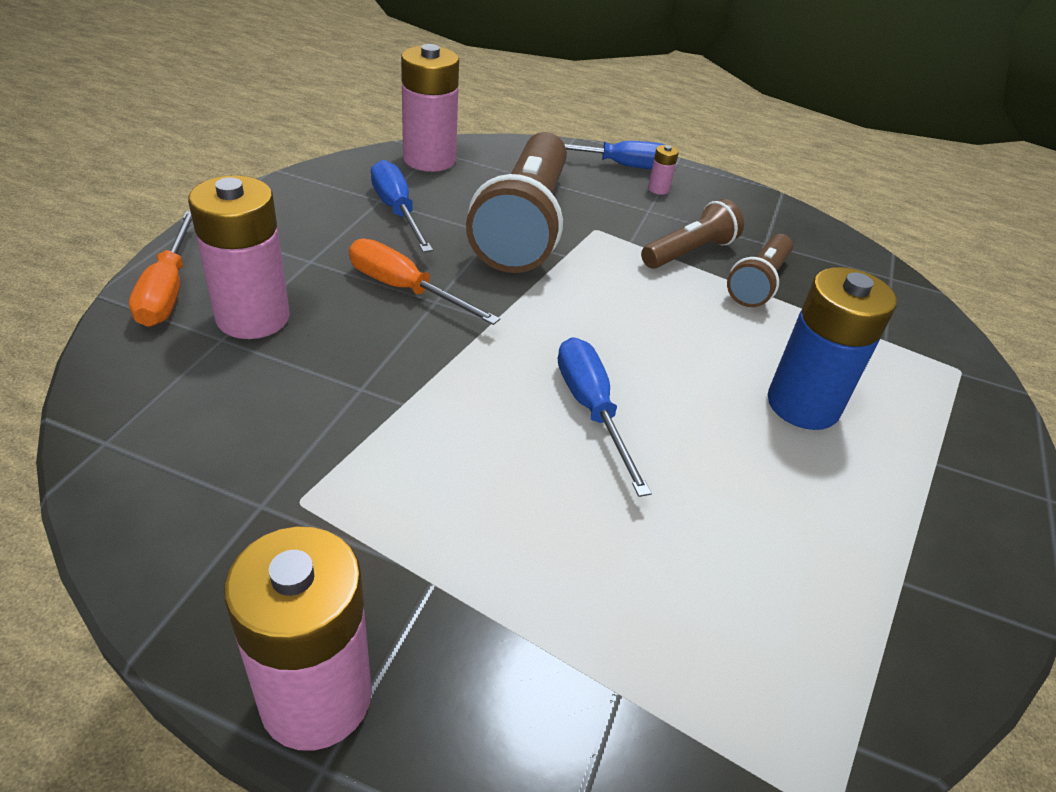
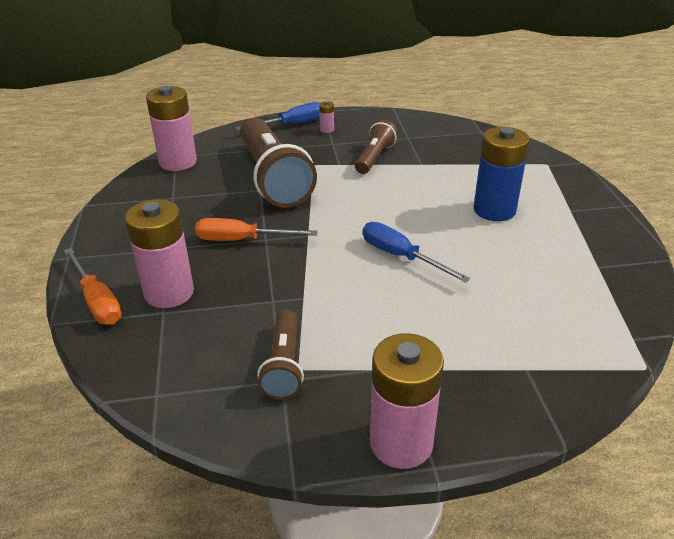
camera: 25 degrees left, 5 degrees down
blue screwdriver [371,160,433,252] -> none
brown flashlight [727,234,793,307] -> brown flashlight moved to [257,310,304,400]

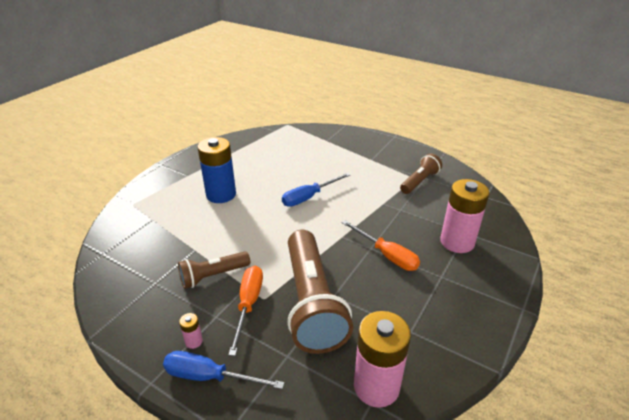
camera: 140 degrees left, 0 degrees up
orange screwdriver [64,248,122,325] -> orange screwdriver moved to [228,266,263,356]
brown flashlight [240,118,317,208] -> brown flashlight turned 150 degrees clockwise [287,230,353,354]
blue screwdriver [363,222,470,283] -> blue screwdriver turned 60 degrees clockwise [282,173,350,207]
pink battery [370,333,444,469] -> none

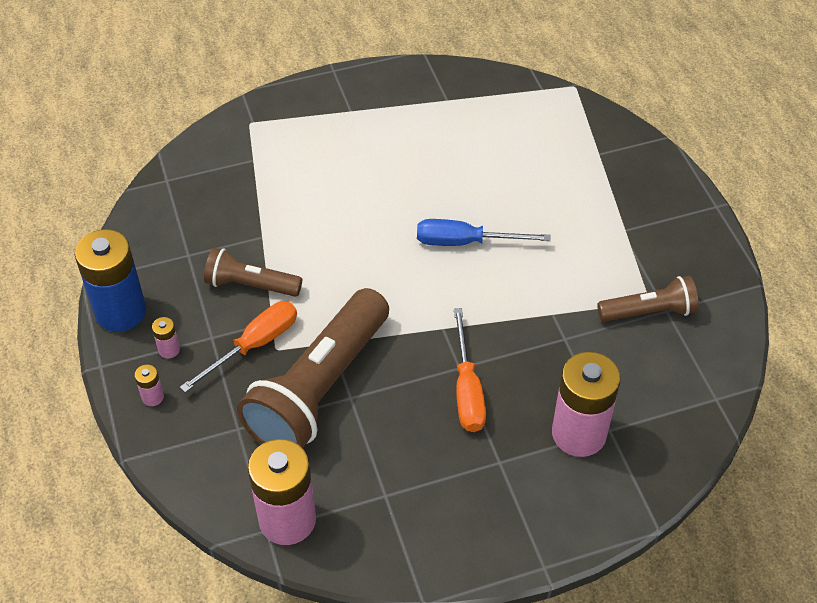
camera: 40 degrees right, 15 degrees up
blue screwdriver [163,351,285,389] -> pink battery [135,364,164,406]
blue battery [197,137,236,203] -> blue battery moved to [75,229,146,332]

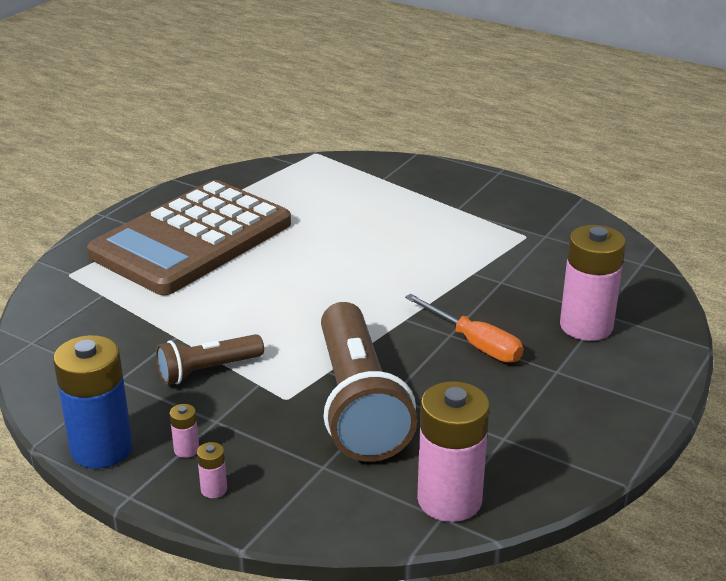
camera: 40 degrees left, 20 degrees down
orange screwdriver [180,301,297,393] -> none
blue screwdriver [417,219,551,246] -> none
brown flashlight [597,276,699,322] -> none
none -> brown calculator [87,180,291,295]

